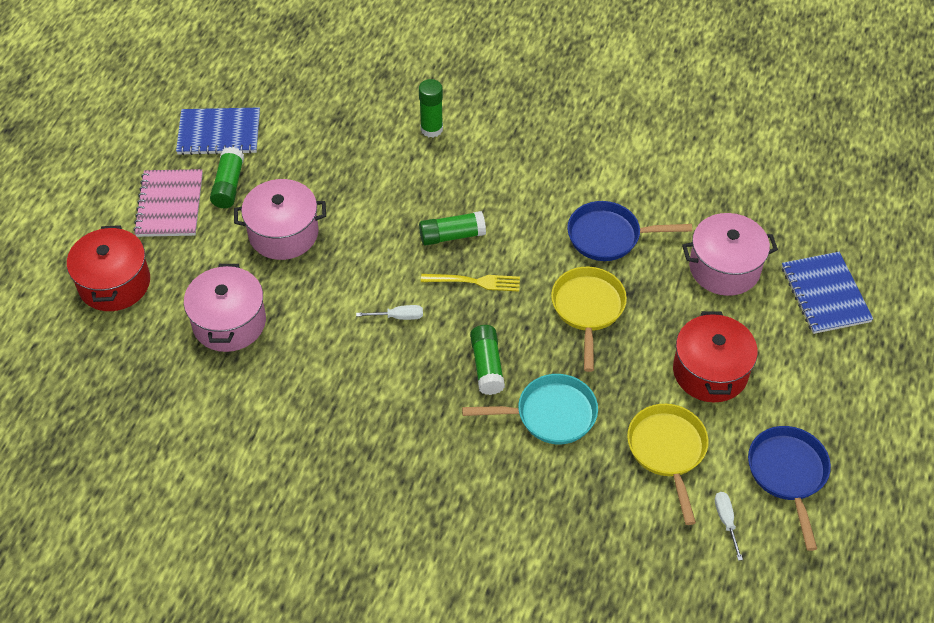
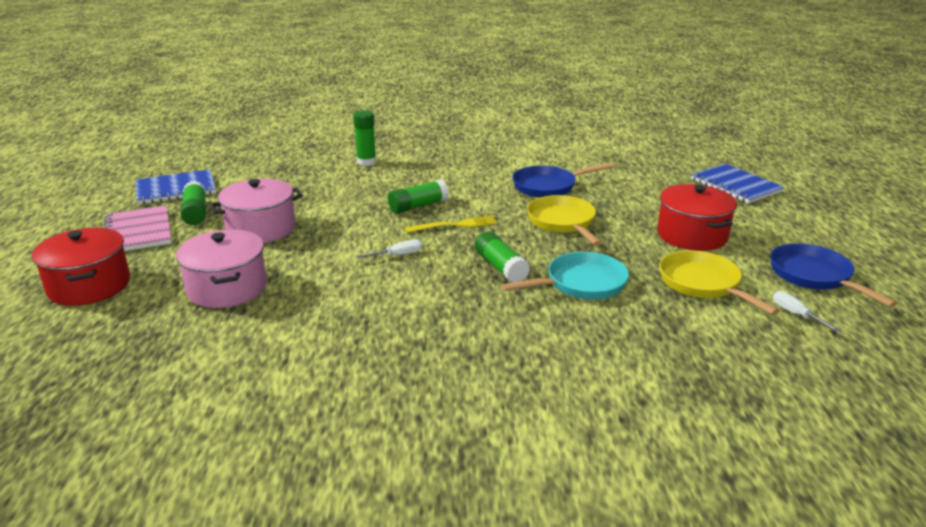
camera: 20 degrees left, 25 degrees down
pink pot [682,213,778,296] -> none

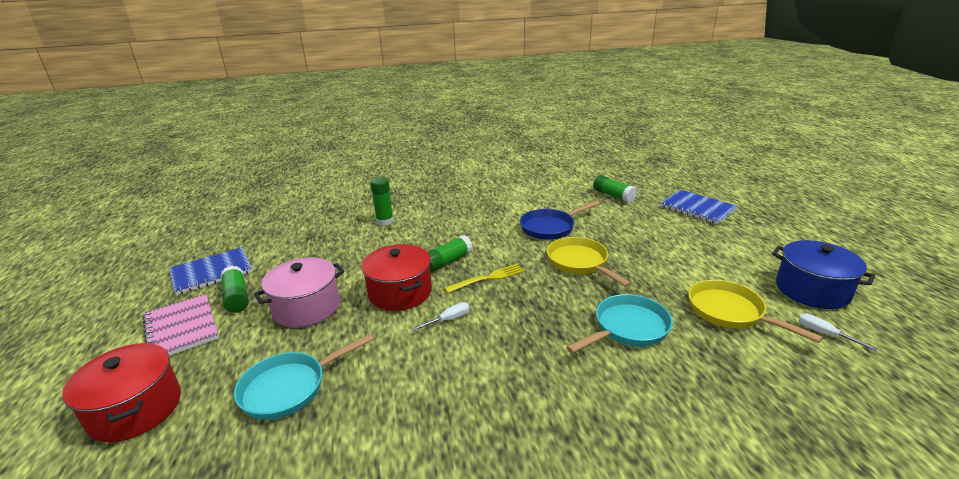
camera: 10 degrees left, 0 degrees up
pink pot [176,229,267,308] -> turquoise pan [234,333,374,420]
green glue stick [475,232,530,283] -> green glue stick moved to [593,175,637,203]
red pot [657,184,737,251] -> red pot moved to [361,244,432,311]
blue pan [770,243,897,307] -> blue pot [772,240,875,309]

